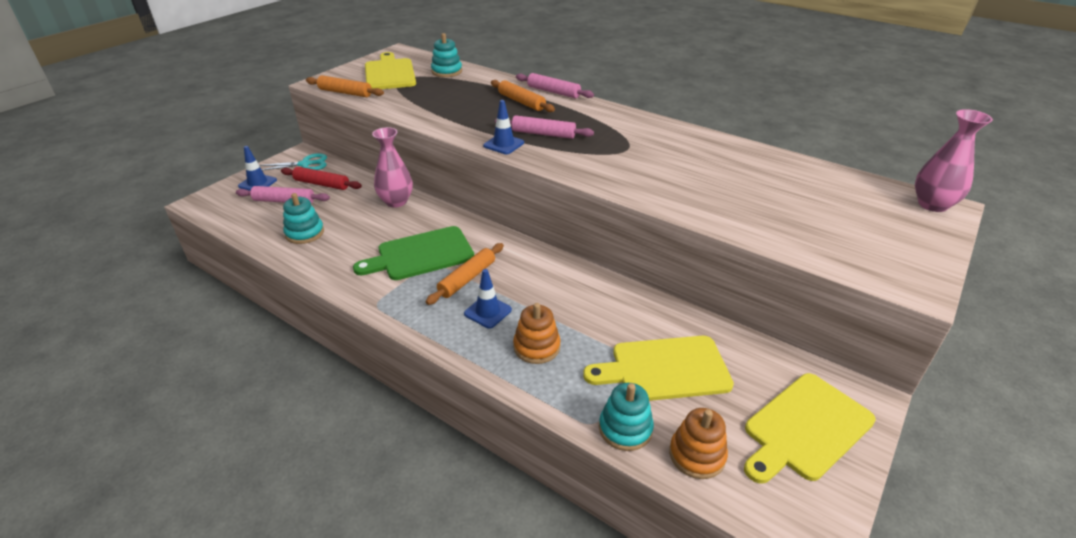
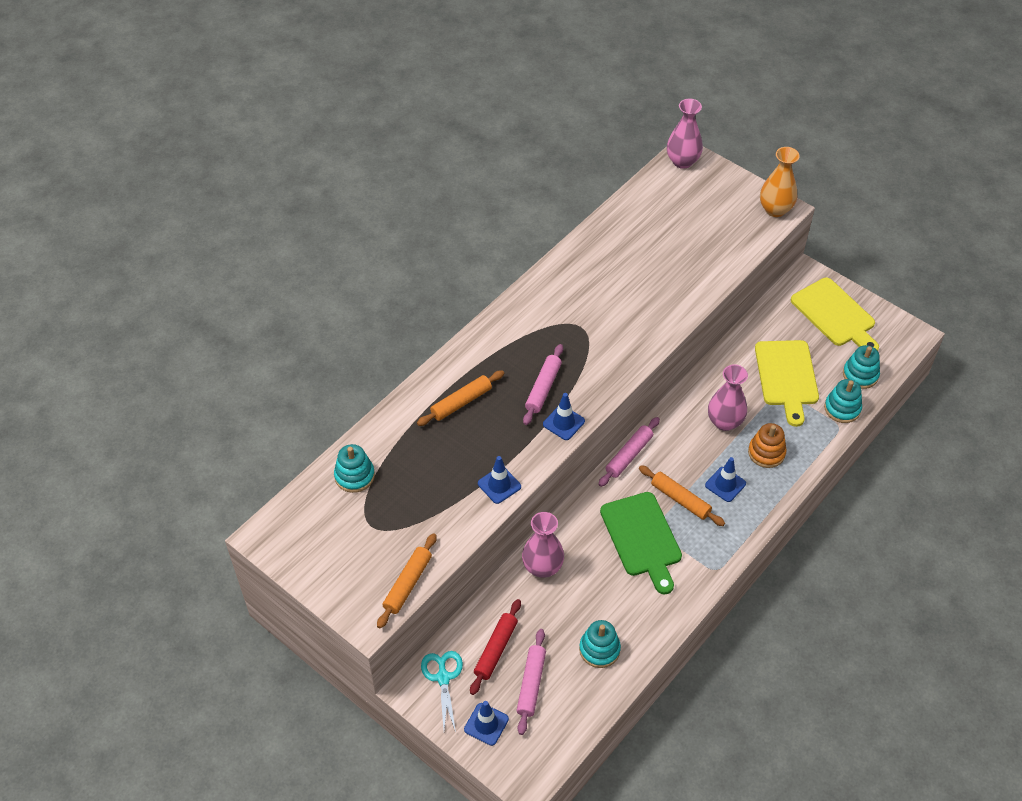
camera: 85 degrees left, 15 degrees up
yellow cutting board [365,52,416,89] -> none
pink rolling pin [516,73,594,98] -> pink rolling pin moved to [598,417,660,487]
orange stacking toy [669,408,728,479] -> turquoise stacking toy [843,345,880,389]
none -> blue traffic cone [478,456,521,504]
none -> pink vase [708,364,748,431]
none -> orange vase [760,147,800,217]

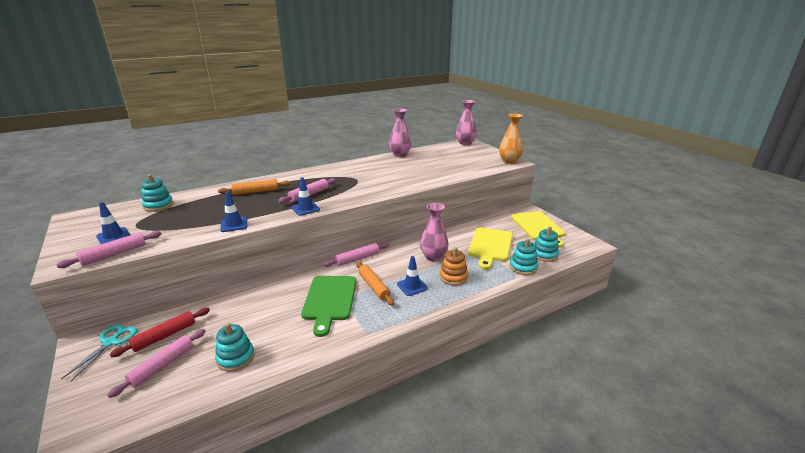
camera: 20 degrees right, 25 degrees down
orange rolling pin [377,533,437,629] -> pink rolling pin [56,231,161,268]
blue traffic cone [464,701,509,746] -> blue traffic cone moved to [96,202,130,244]
pink vase [522,512,564,578] -> pink vase moved to [389,108,411,157]

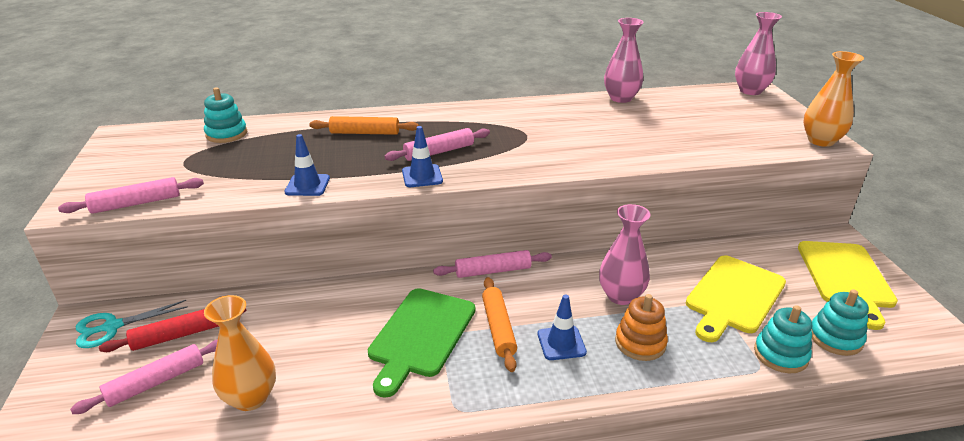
camera: 20 degrees right, 5 degrees up
turquoise scissors [61,324,137,382] -> turquoise scissors turned 150 degrees counterclockwise [76,300,188,348]
blue traffic cone [96,202,130,244] -> none
turquoise stacking toy [215,323,255,372] -> orange vase [204,295,276,411]

